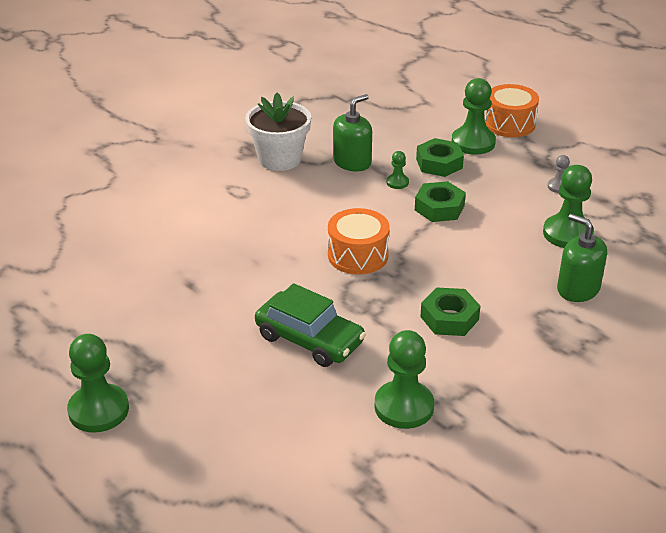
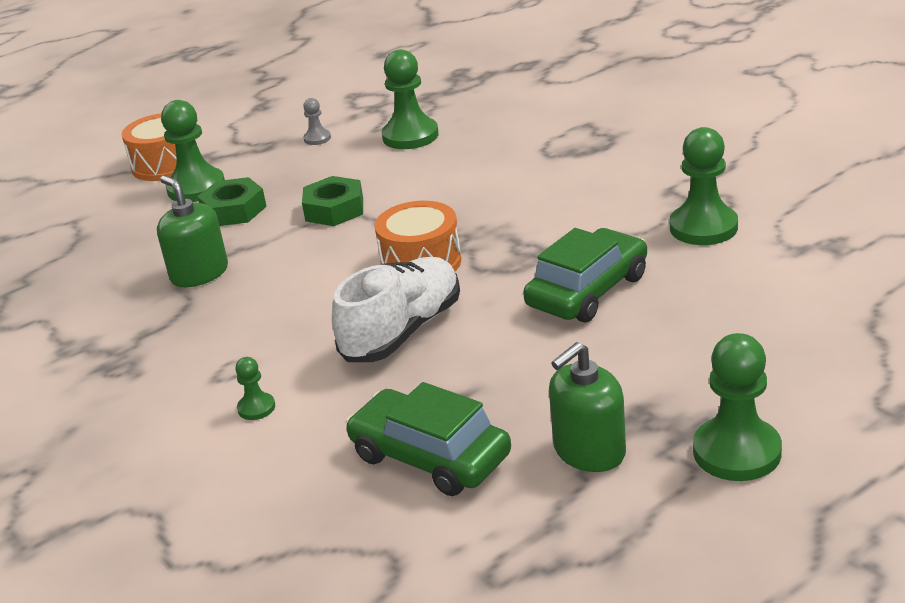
camera: 80 degrees left, 5 degrees down
white flower pot [245,92,311,171] -> none
green pawn [386,151,409,189] -> green pawn moved to [235,357,275,420]
green nut [420,287,481,336] -> none
green soap dispenser [557,214,607,302] -> green soap dispenser moved to [549,342,626,472]
none -> white shoe [332,257,460,362]
none -> green car [346,382,511,496]

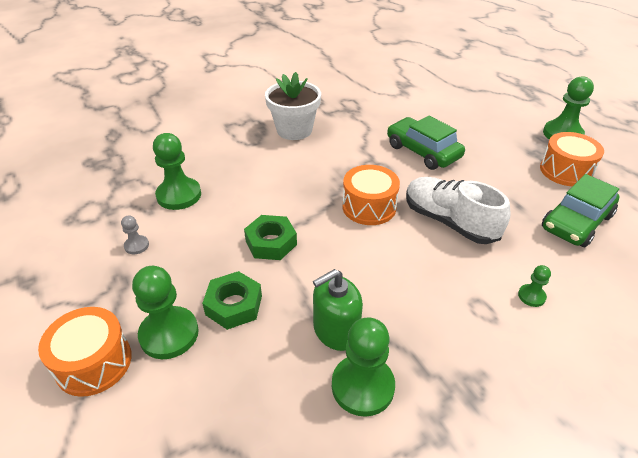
camera: 85 degrees left, 10 degrees up
green soap dispenser [549,342,626,472] -> orange drum [540,132,604,186]
green pawn [670,127,738,245] -> green pawn moved to [332,317,395,417]
none -> white flower pot [265,72,321,140]

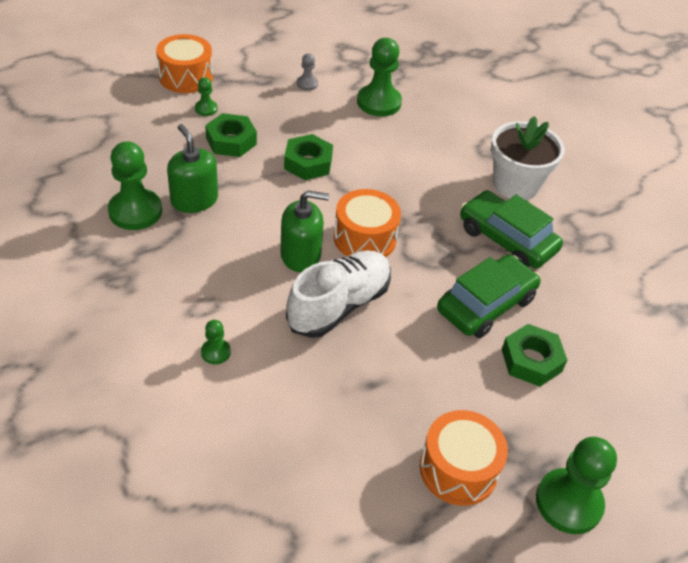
camera: 85 degrees right, 5 degrees up
green pawn [132,266,199,359] -> green pawn [195,77,218,116], size x0.49
green car [542,174,619,247] -> green car moved to [460,190,563,268]
none -> green soap dispenser [280,190,329,272]
none -> green nut [501,324,567,387]

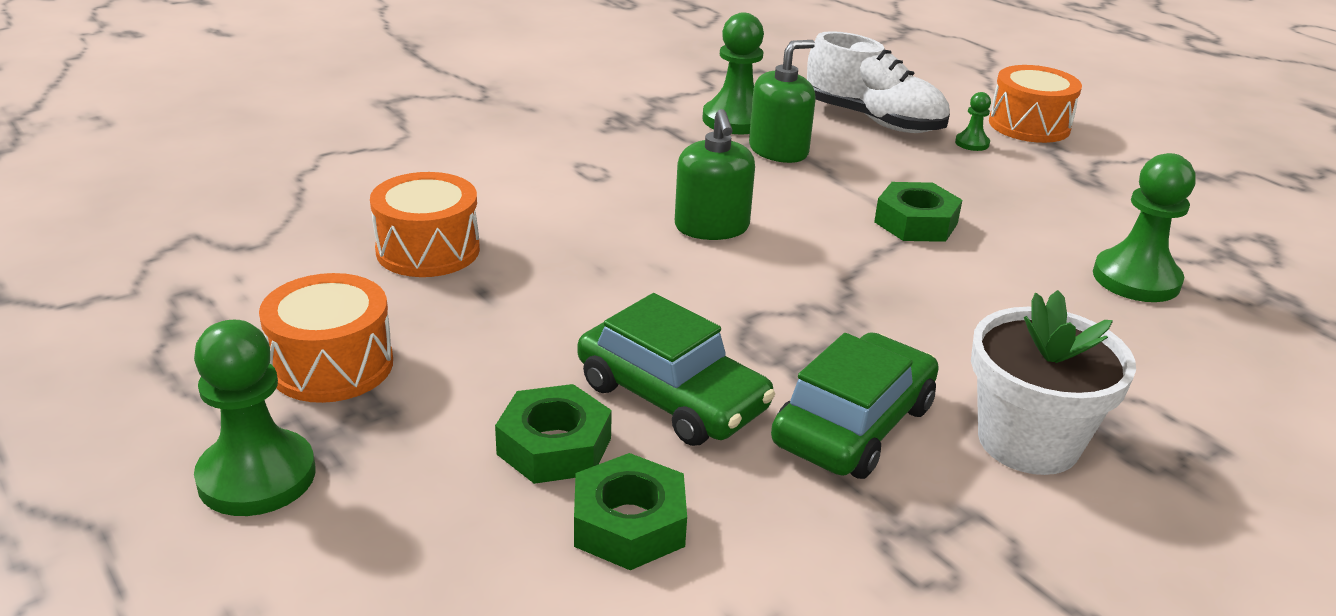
camera: 85 degrees right, 15 degrees down
green pawn [201,320,231,364] -> none
green nut [205,113,257,157] -> green nut moved to [574,453,687,570]
white shoe [286,250,391,338] -> white shoe moved to [807,31,950,133]
grey pawn [297,53,318,91] -> none
orange drum [334,189,401,257] -> orange drum moved to [370,172,480,277]

